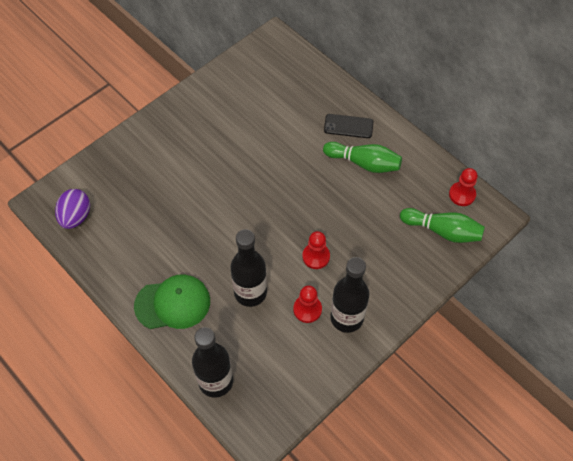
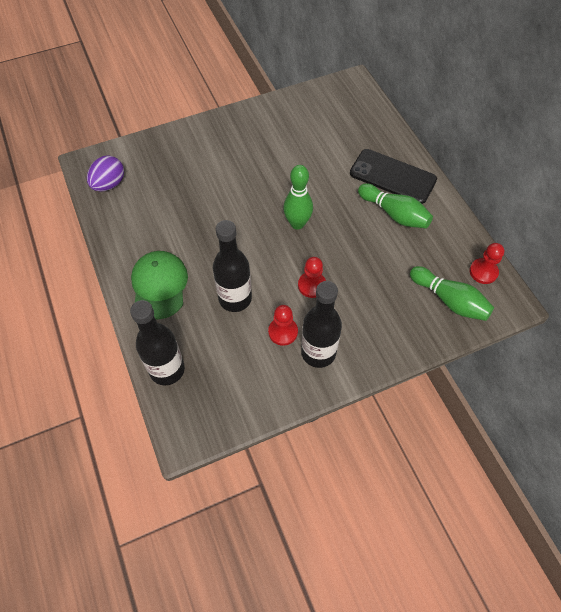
camera: 20 degrees right, 0 degrees up
green cap [134,274,210,329] -> green cap turned 105 degrees counterclockwise [131,251,188,320]
black phone [324,114,373,138] -> black phone [350,149,437,204], size x1.67
none -> green bowling pin [283,165,313,229]

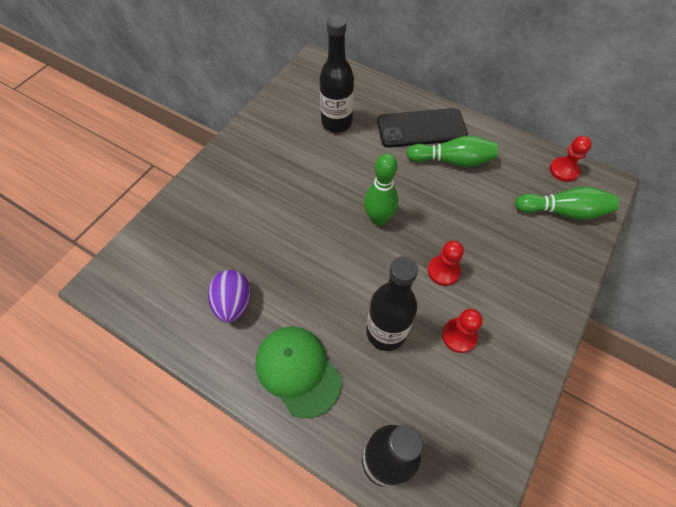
camera: 35 degrees left, 0 degrees up
purple egg [87,155,124,191] -> purple egg moved to [208,270,251,323]
black bottle [301,281,342,368] -> black bottle moved to [320,16,354,133]

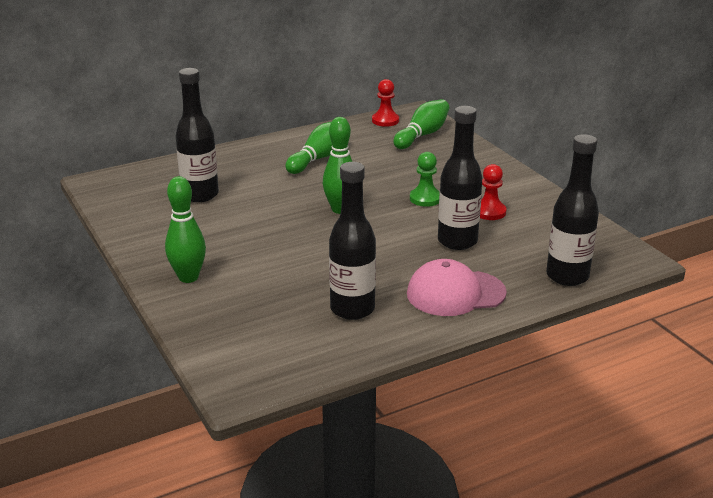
camera: 60 degrees left, 30 degrees down
purple egg [208,270,251,323] -> black bottle [329,162,376,320]
green cap [256,327,342,418] -> pink cap [407,259,507,316]
black phone [377,108,468,148] -> none
red pawn [428,241,464,286] -> green pawn [410,152,440,207]
none -> green bowling pin [165,176,206,283]

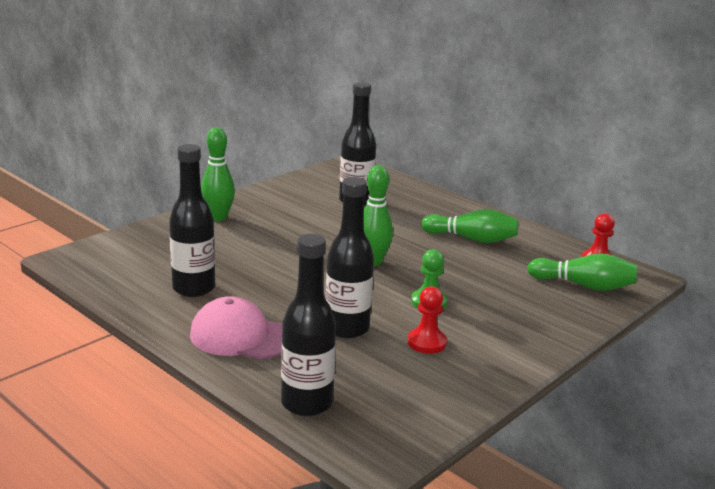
camera: 70 degrees right, 5 degrees down
pink cap [407,259,507,316] -> pink cap turned 45 degrees counterclockwise [190,296,282,359]

